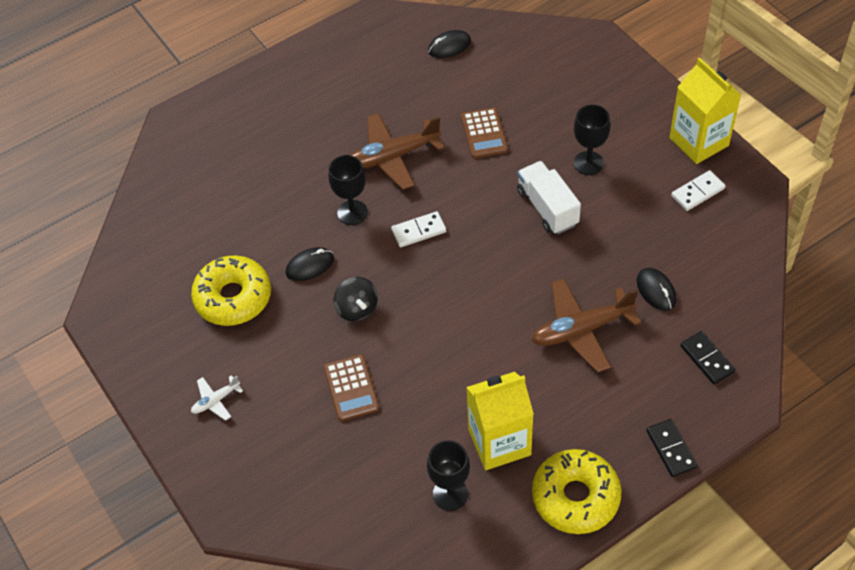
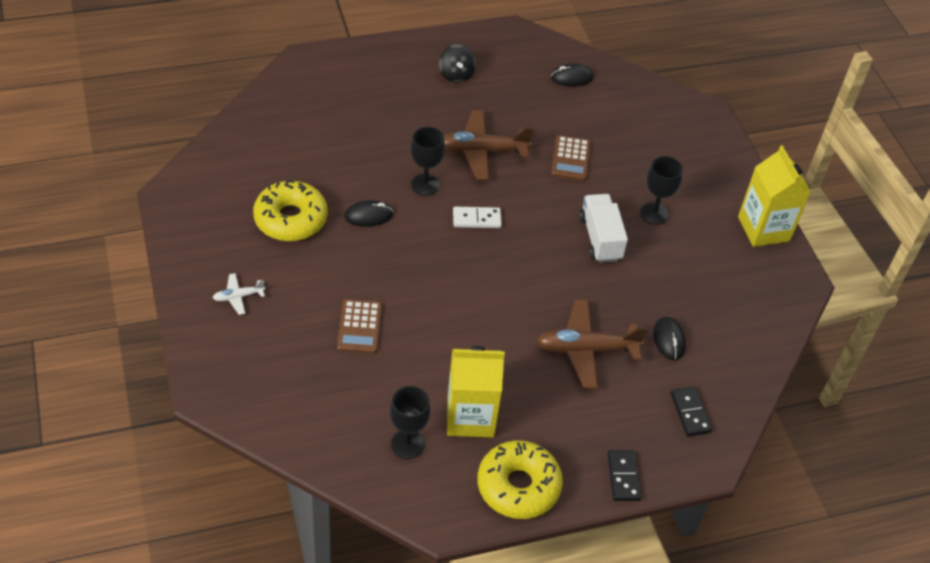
camera: 10 degrees right, 5 degrees down
black spinning top [333,277,378,321] -> black spinning top moved to [439,44,476,83]
white domino [671,170,725,211] -> none

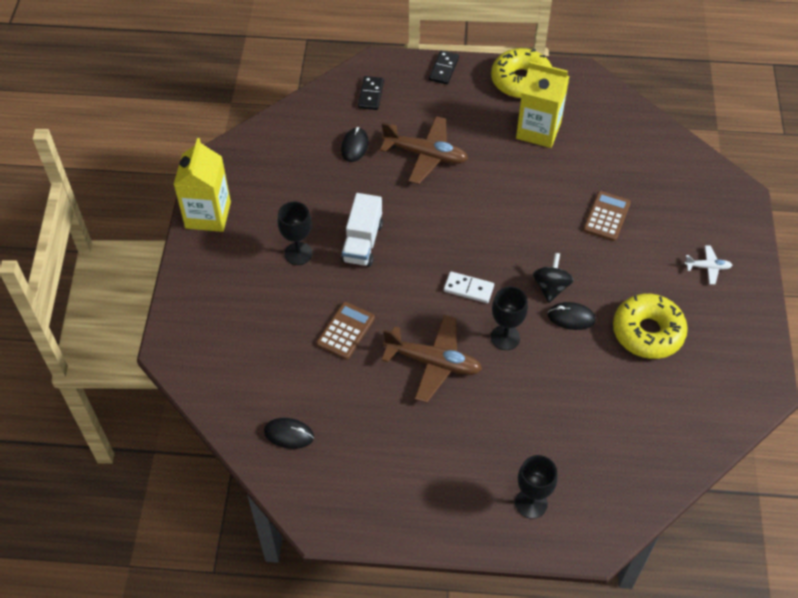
camera: 155 degrees left, 5 degrees up
black goblet [390,386,430,459] -> black goblet moved to [515,455,557,519]
black spinning top [439,44,476,83] -> black spinning top moved to [533,253,574,303]

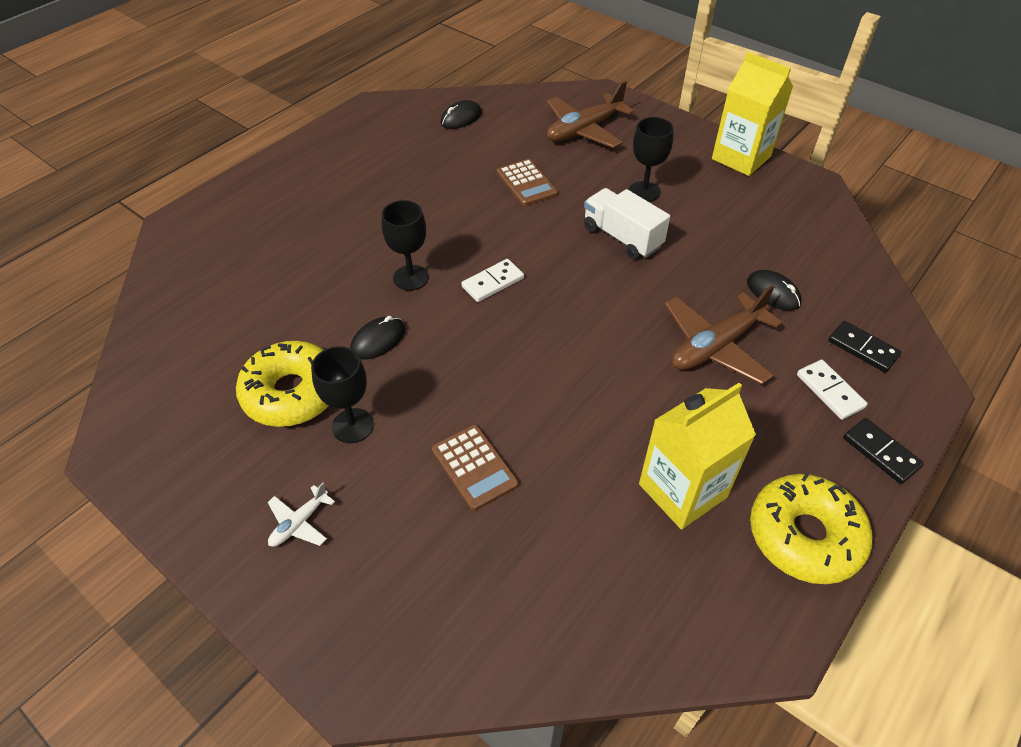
camera: 125 degrees right, 5 degrees down
brown plane [381,315,482,403] -> brown plane moved to [547,81,634,148]
black goblet [515,455,557,519] -> black goblet moved to [311,346,374,443]
black spinning top [533,253,574,303] -> none
none -> white domino [797,360,868,420]

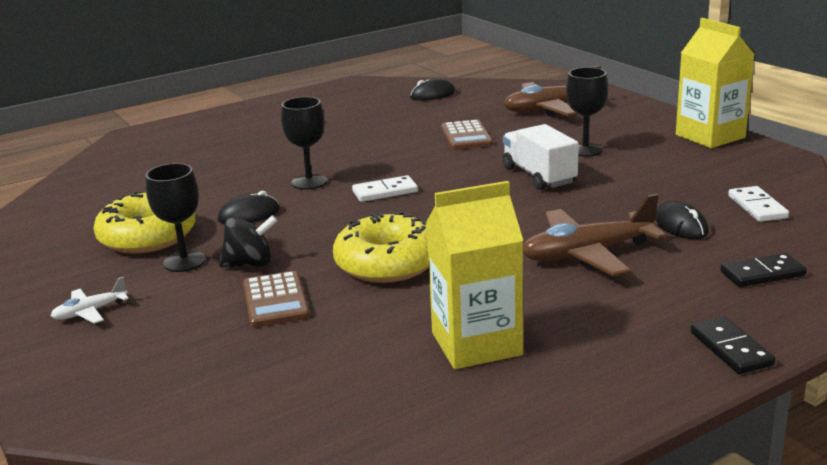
camera: 20 degrees right, 25 degrees down
yellow donut [750,473,872,584] -> yellow donut moved to [333,211,429,283]
white domino [797,360,868,420] -> white domino moved to [728,186,789,222]
black domino [828,321,901,373] -> black domino turned 75 degrees counterclockwise [720,253,807,287]
none -> black spinning top [219,215,277,267]

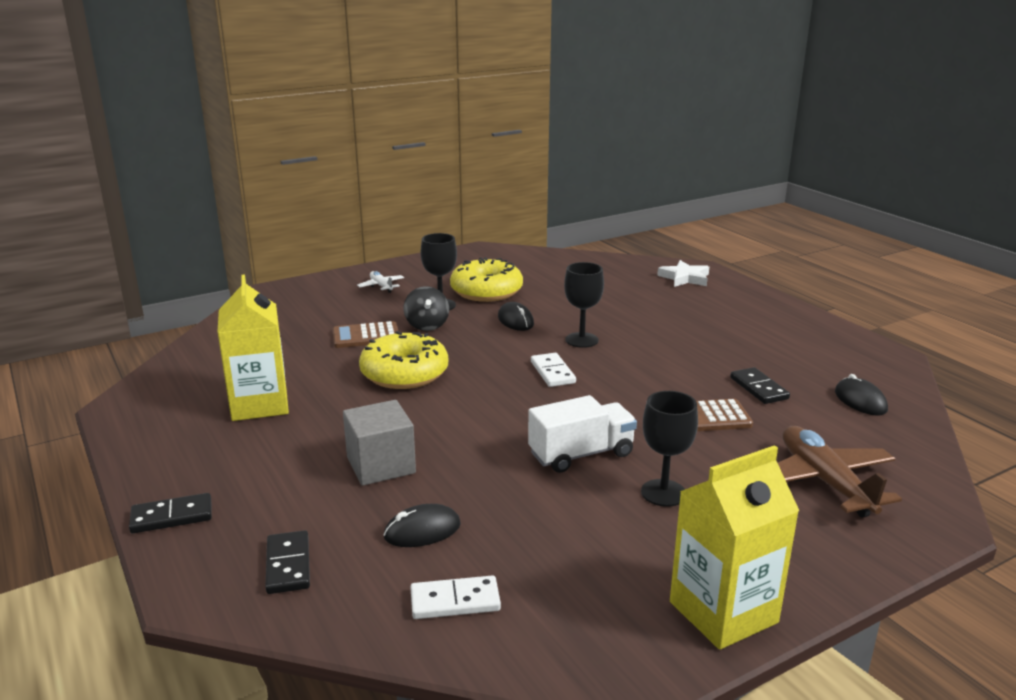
camera: 90 degrees right, 0 degrees up
brown plane [523,194,666,276] -> grey cube [343,400,416,486]
none -> white star [657,260,709,287]
none -> black domino [730,367,790,404]

